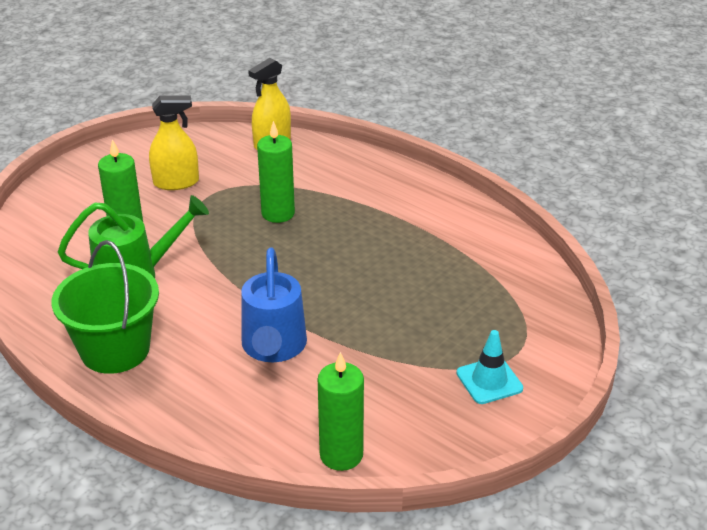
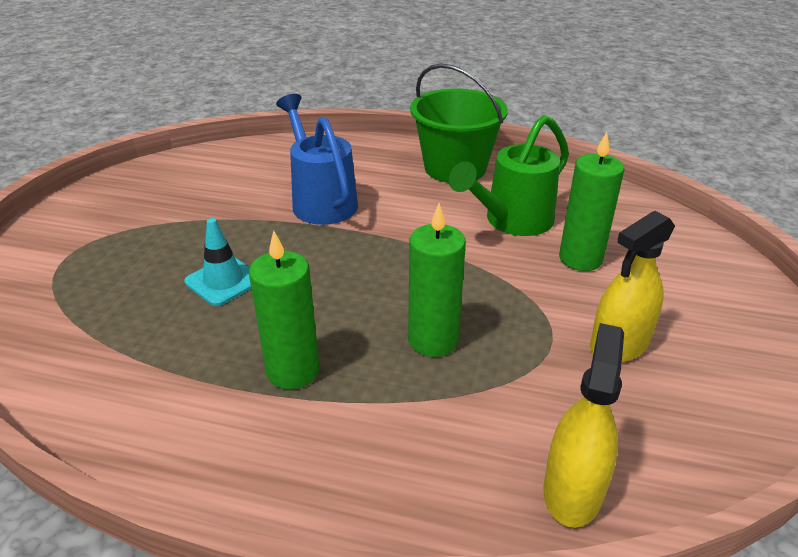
camera: 155 degrees right, 0 degrees up
green candle [318,352,364,471] -> green candle moved to [249,231,319,390]
turquoise traffic cone [456,330,523,404] -> turquoise traffic cone moved to [184,218,251,306]

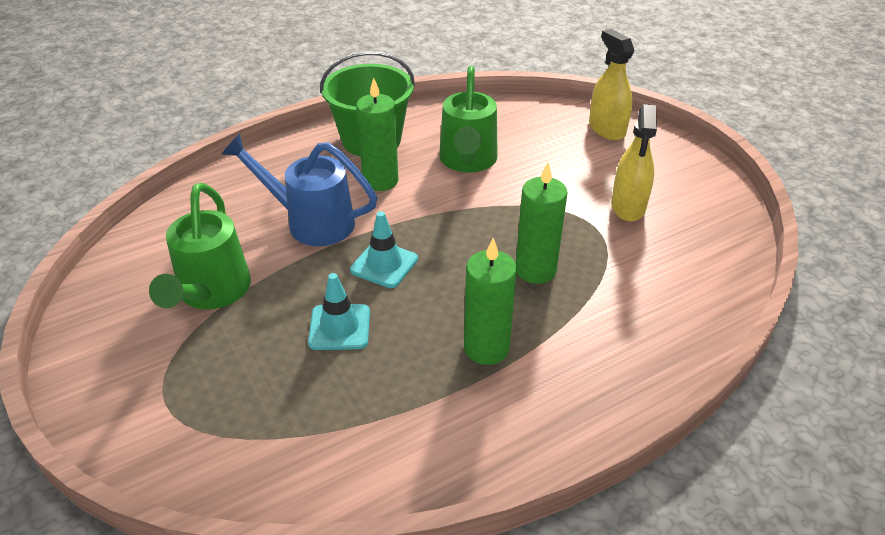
camera: 45 degrees left, 5 degrees up
yellow spray bottle [543,323,624,528] -> yellow spray bottle moved to [589,29,635,140]
green candle [559,132,624,271] -> green candle moved to [356,77,399,191]
none -> green watering can [149,183,251,309]
none -> turquoise traffic cone [350,211,418,288]

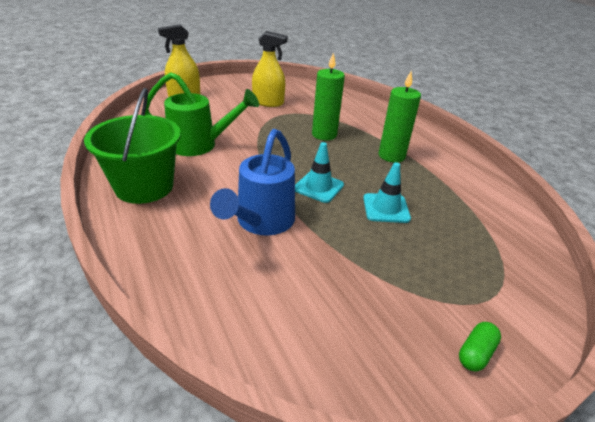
camera: 90 degrees left, 5 degrees down
green watering can [149,183,251,309] -> none
green candle [356,77,399,191] -> none
none -> green capsule [459,322,501,371]

